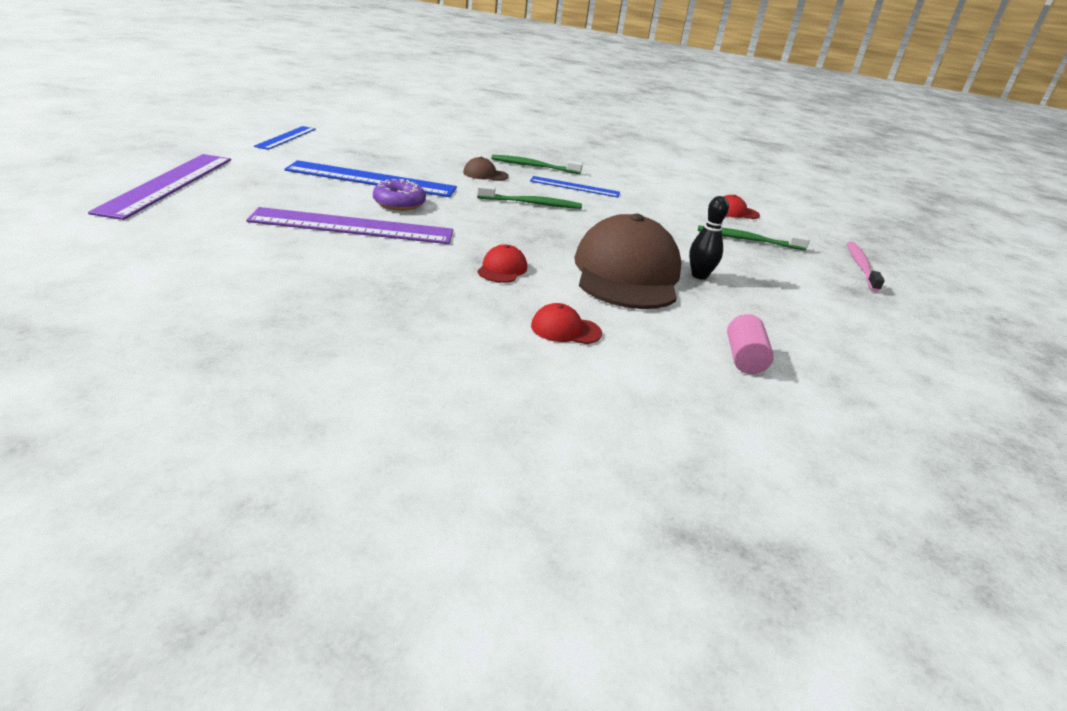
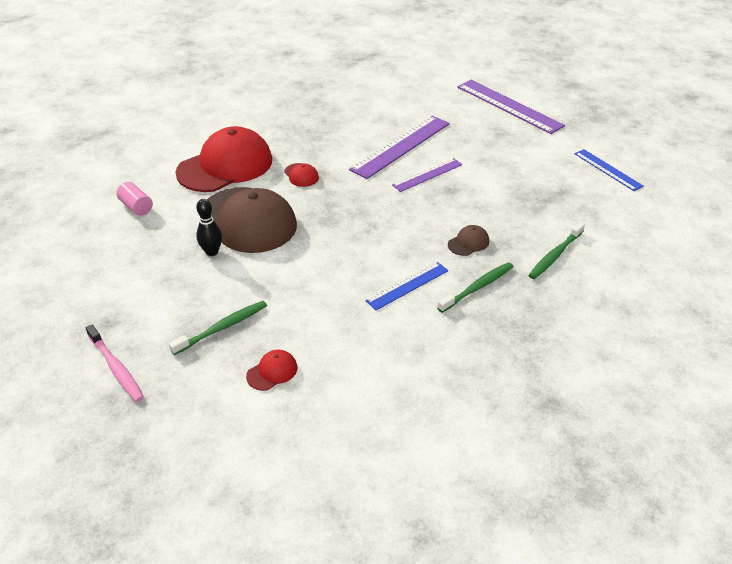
camera: 135 degrees right, 10 degrees up
blue ruler [285,160,457,197] -> none
purple donut [373,179,426,211] -> purple ruler [392,158,463,192]
green toothbrush [477,185,582,209] -> green toothbrush moved to [528,222,585,279]
red cap [531,303,602,344] -> red cap [175,126,272,192], size x2.49

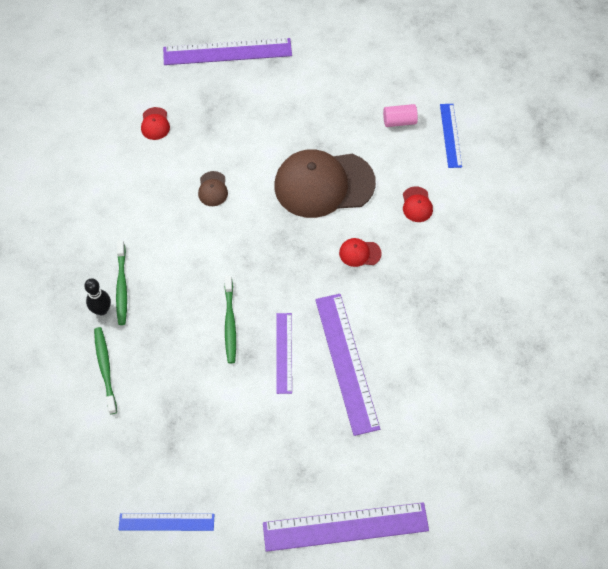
camera: 125 degrees right, 20 degrees up
pink toothbrush [86,324,144,402] -> purple ruler [163,38,292,65]
green toothbrush [169,301,267,355] -> green toothbrush moved to [225,276,236,363]
red cap [175,126,272,192] -> red cap [403,186,433,222], size x0.40
black bowling pin [196,199,222,256] -> black bowling pin moved to [84,278,111,315]
blue ruler [366,262,448,310] -> blue ruler moved to [440,104,462,168]
brown cap [448,225,489,256] -> brown cap moved to [198,171,228,206]

